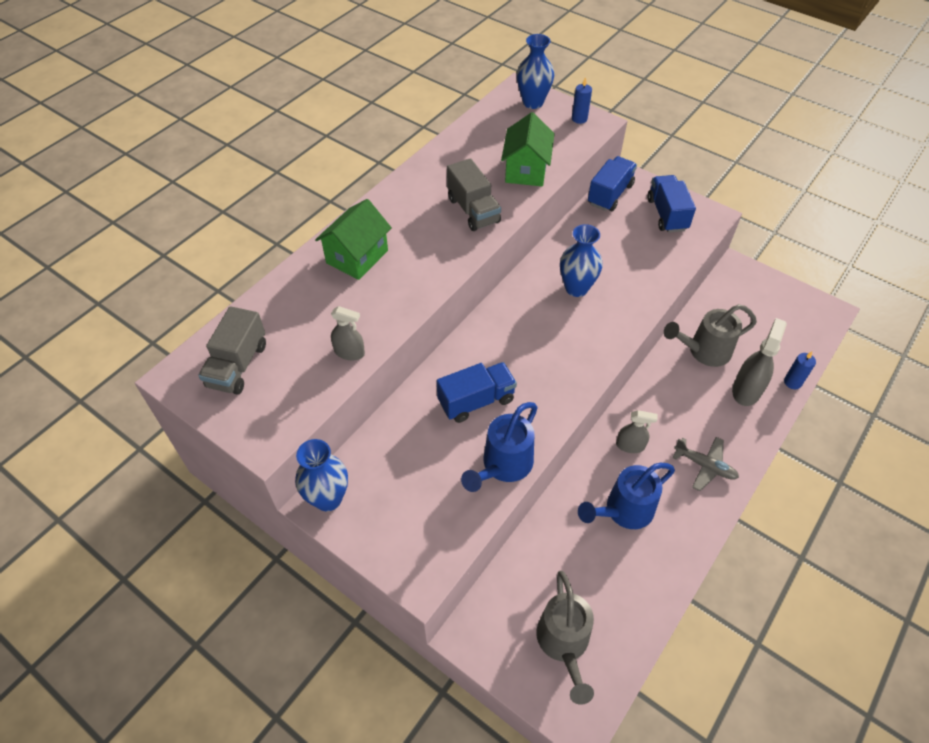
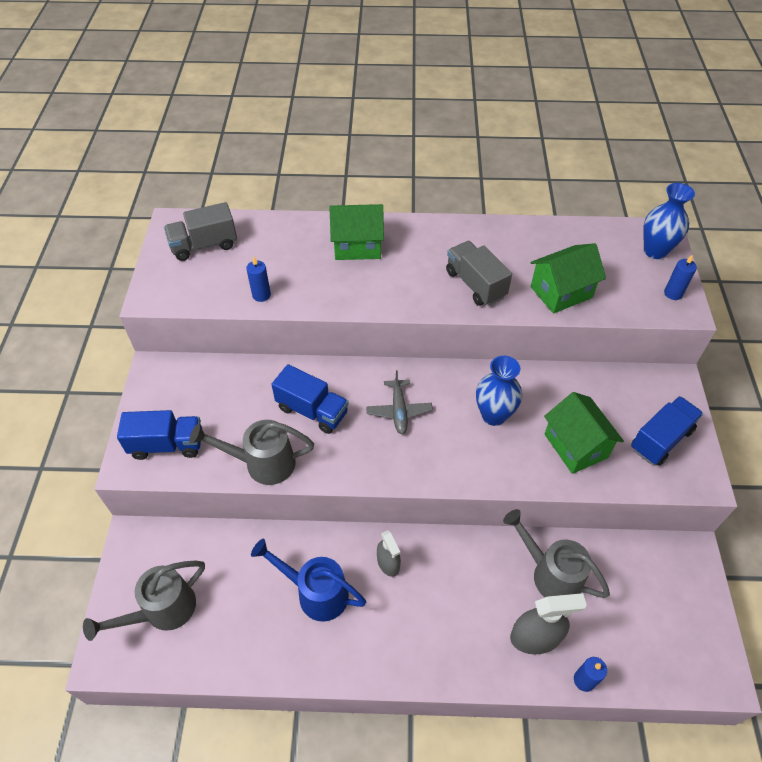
camera: 55 degrees right, 0 degrees up
blue vase [295,439,348,511] -> none
grey spray bottle [331,306,365,360] -> blue candle [246,257,271,302]
grey truck [447,158,501,231] -> grey truck turned 120 degrees clockwise [446,241,512,306]
blue watering can [461,402,538,492] -> grey watering can [189,420,314,485]
blue truck [588,156,637,211] -> blue truck moved to [117,410,202,460]
grey plane [672,437,739,491] -> grey plane moved to [366,370,433,434]
none -> green house [544,392,624,474]

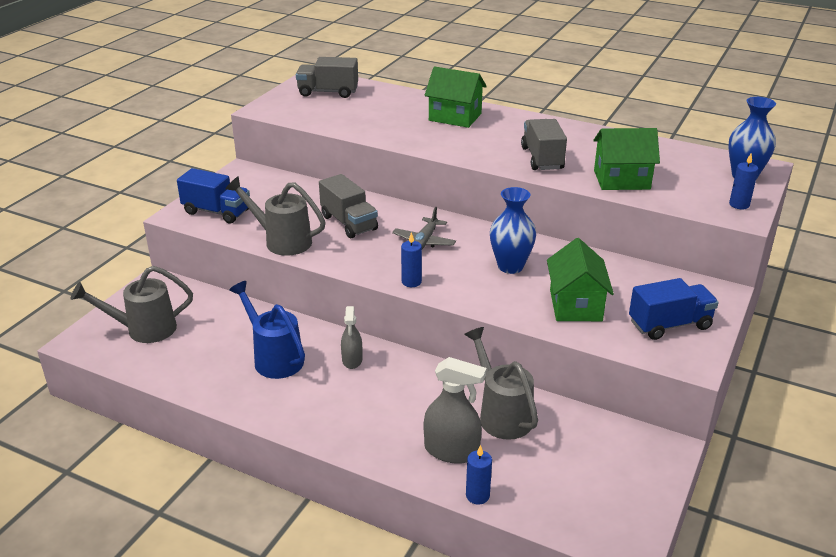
camera: 25 degrees right, 20 degrees down
blue candle [246,257,271,302] -> blue candle moved to [401,232,422,287]
blue truck [271,364,349,434] -> grey truck [319,174,378,238]

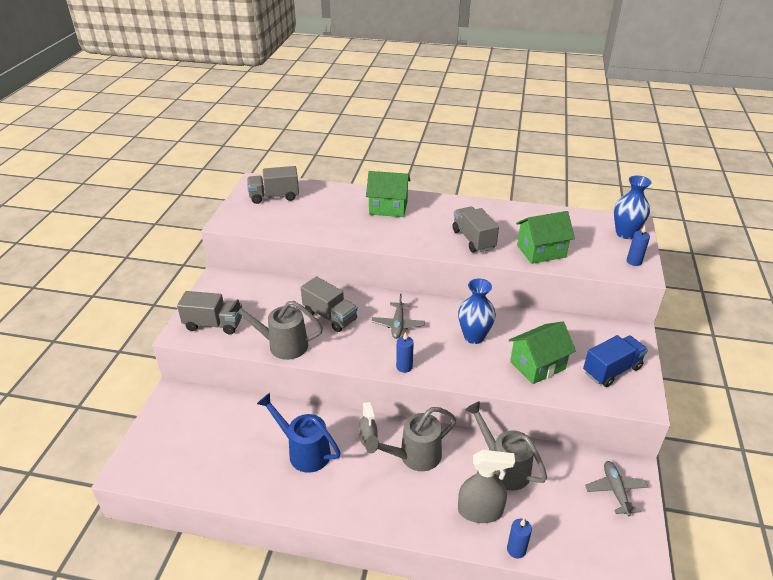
camera: 15 degrees left, 5 degrees up
grey watering can [71,266,193,343] -> grey watering can moved to [365,407,456,471]
blue truck [177,168,250,223] -> grey truck [177,291,242,335]
green house [547,238,614,321] -> green house turned 75 degrees clockwise [509,322,576,384]
none -> grey plane [585,461,648,516]

